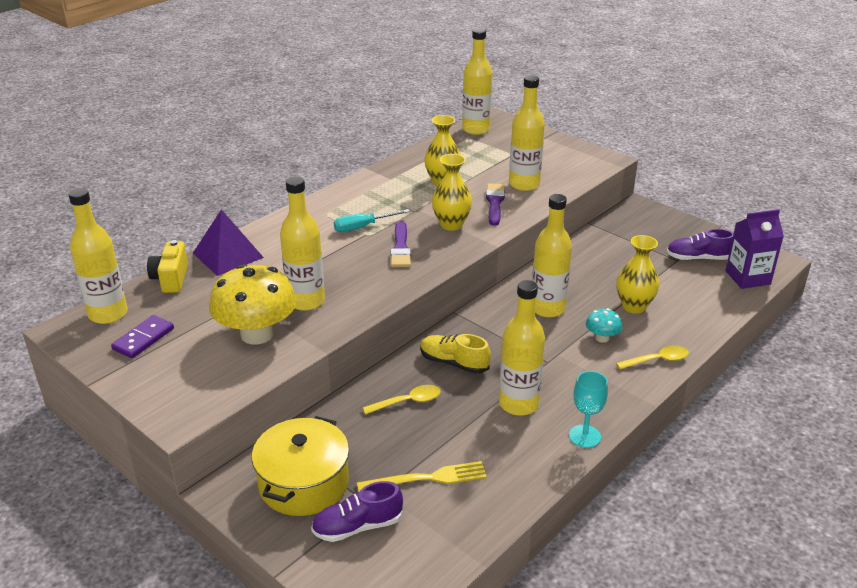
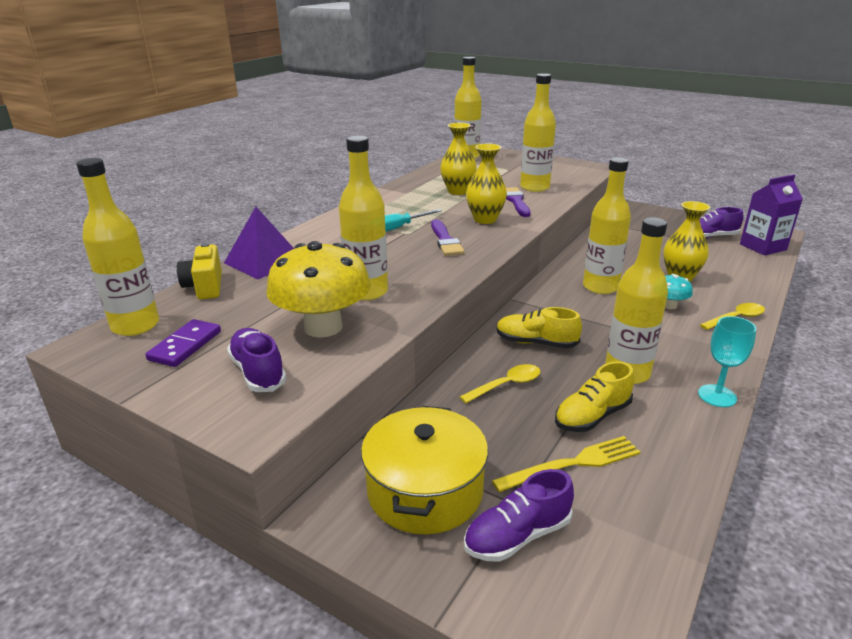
camera: 10 degrees left, 5 degrees down
none -> purple shoe [227,328,286,392]
none -> yellow shoe [555,361,634,432]

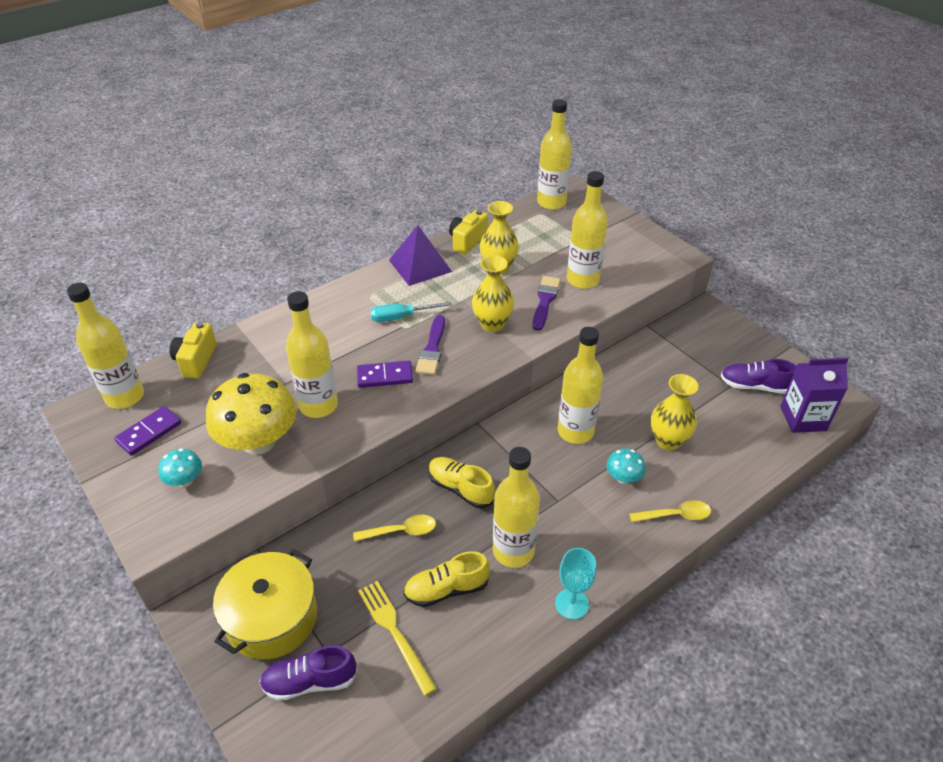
camera: 20 degrees right, 15 degrees up
purple pyramid [224,207,294,279] -> purple pyramid moved to [389,225,452,286]
purple shoe [227,328,286,392] -> turquoise mushroom [158,448,202,487]
yellow fork [492,436,640,492] -> yellow fork turned 120 degrees counterclockwise [358,581,437,696]
none -> purple domino [357,361,413,388]
none -> yellow camera [449,210,488,254]

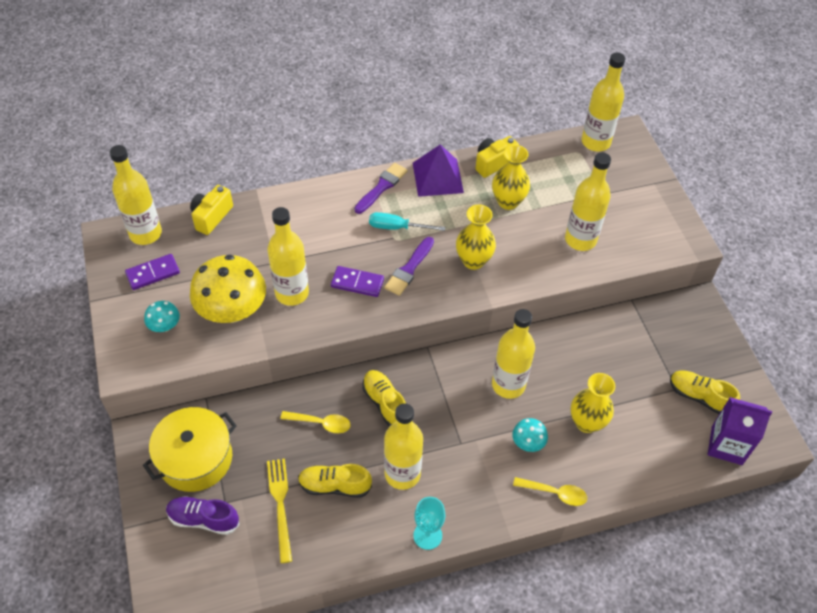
camera: 20 degrees right, 10 degrees up
purple brush [533,276,561,331] -> purple brush moved to [354,163,408,214]
purple shoe [721,359,796,394] -> yellow shoe [670,370,740,414]

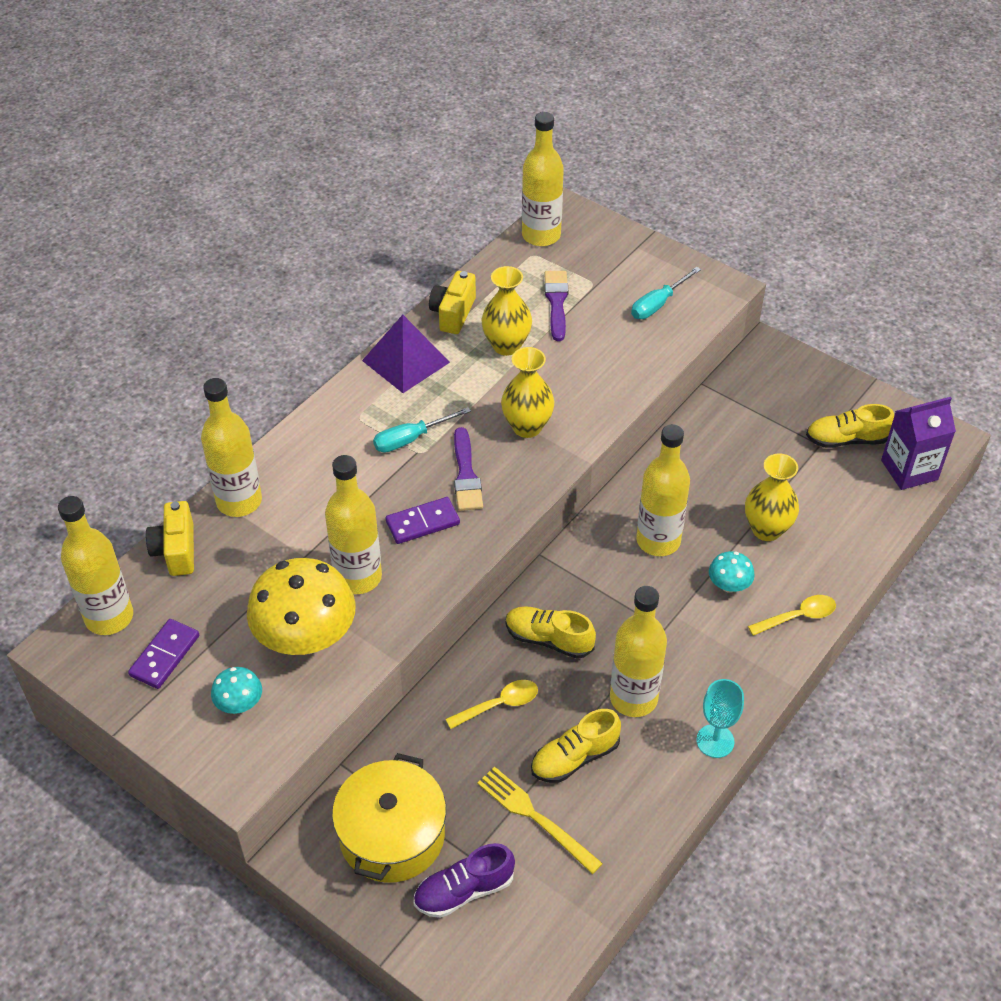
camera: 35 degrees left, 5 degrees down
purple brush [354,163,408,214] -> purple brush moved to [544,271,568,341]
yellow bottle [565,152,611,251] -> yellow bottle moved to [201,378,262,517]
none -> turquoise screwdriver [631,267,701,319]

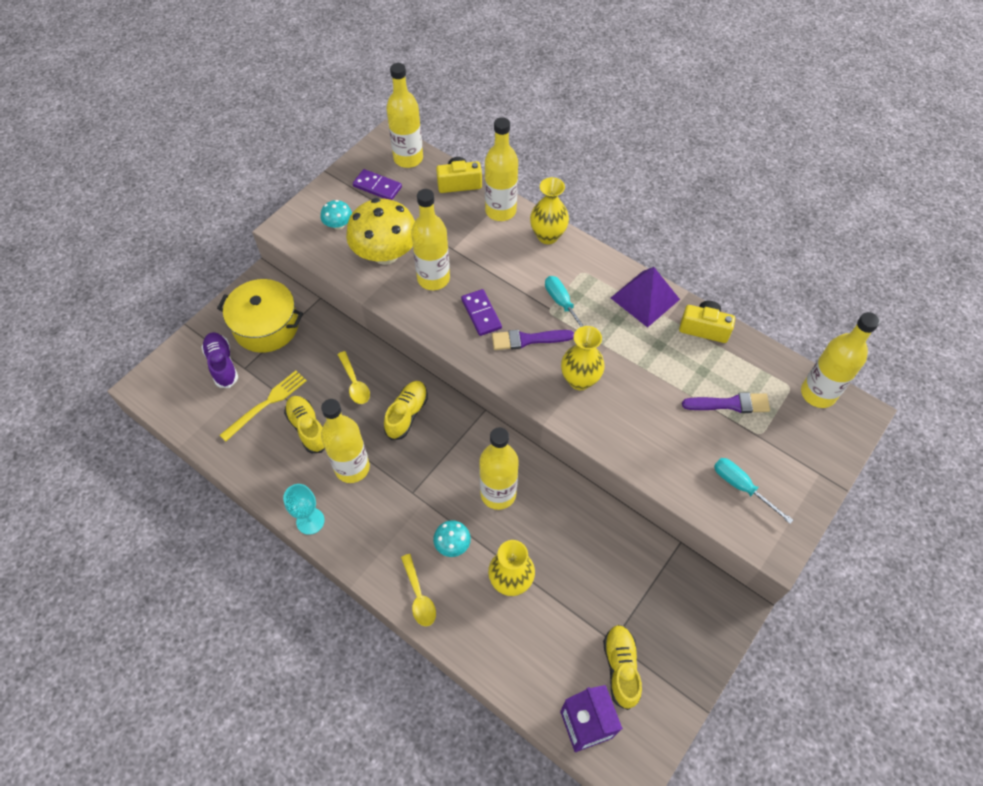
camera: 90 degrees right, 10 degrees up
yellow vase [482,266,532,356] -> yellow vase moved to [530,177,569,244]

